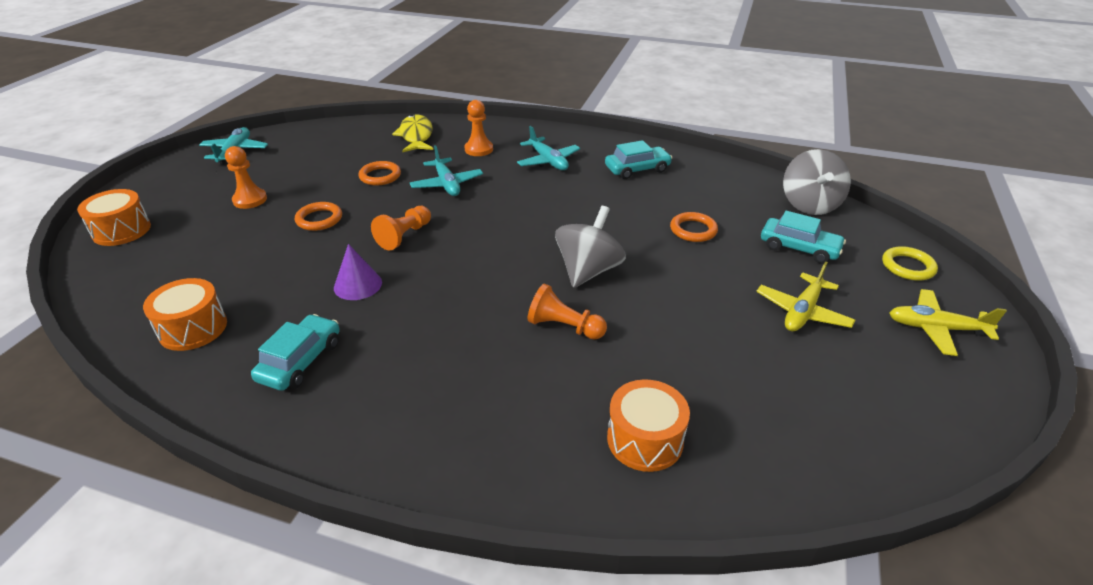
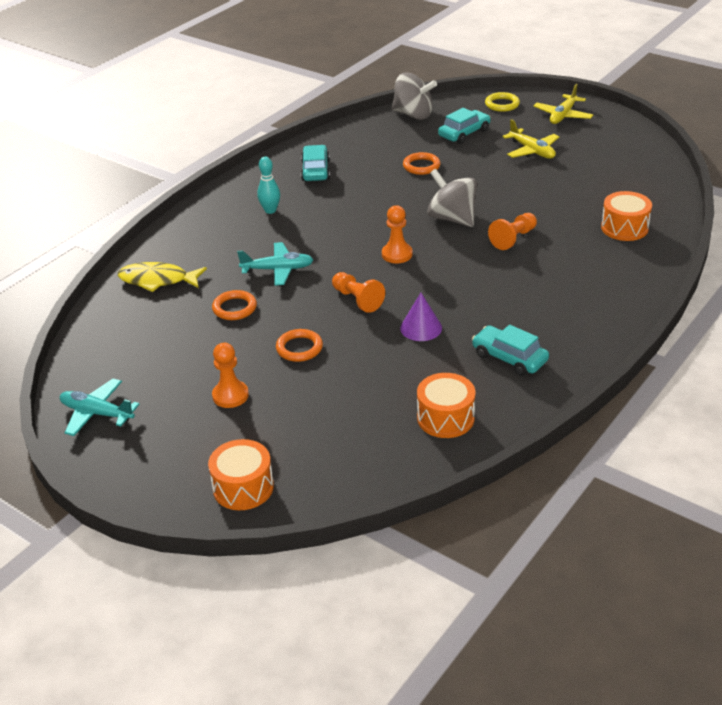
camera: 70 degrees left, 0 degrees up
orange pawn [465,100,493,156] -> orange pawn moved to [382,205,413,263]
turquoise plane [517,126,580,170] -> turquoise bowling pin [257,157,280,214]

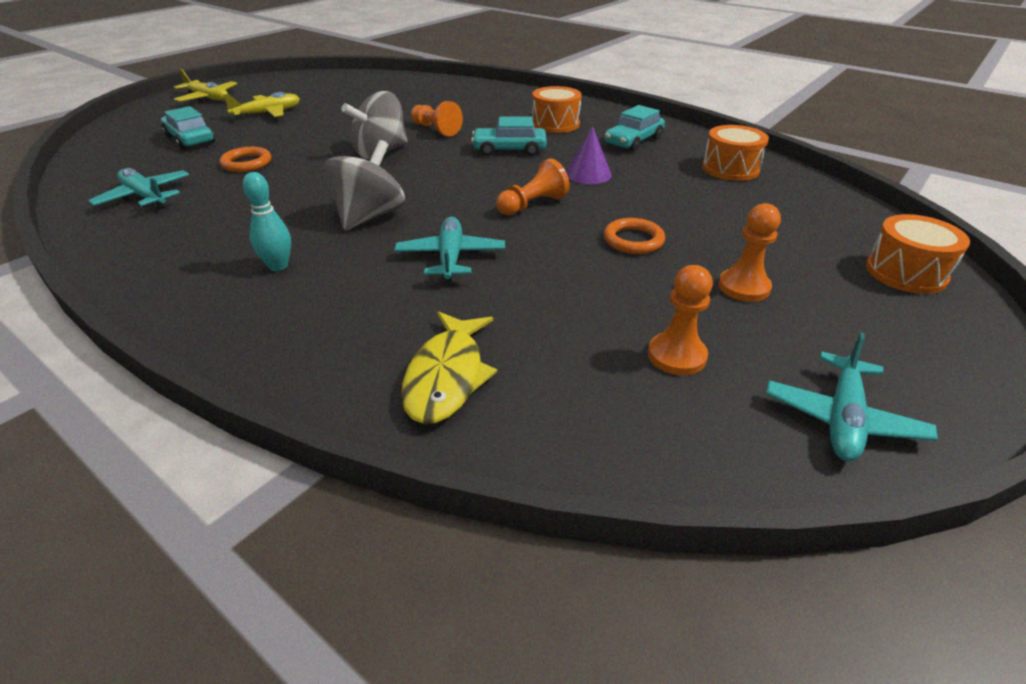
camera: 90 degrees left, 0 degrees up
orange ring [212,290,257,320] -> none
turquoise car [301,145,330,181] -> turquoise car moved to [471,117,547,156]
orange pawn [382,205,413,263] -> orange pawn moved to [648,265,713,375]
grey spinning top [392,72,437,120] -> grey spinning top moved to [324,140,405,231]
yellow ring [485,92,520,112] -> none
orange drum [601,191,652,241] -> orange drum moved to [532,86,582,133]
none -> turquoise plane [88,168,189,209]

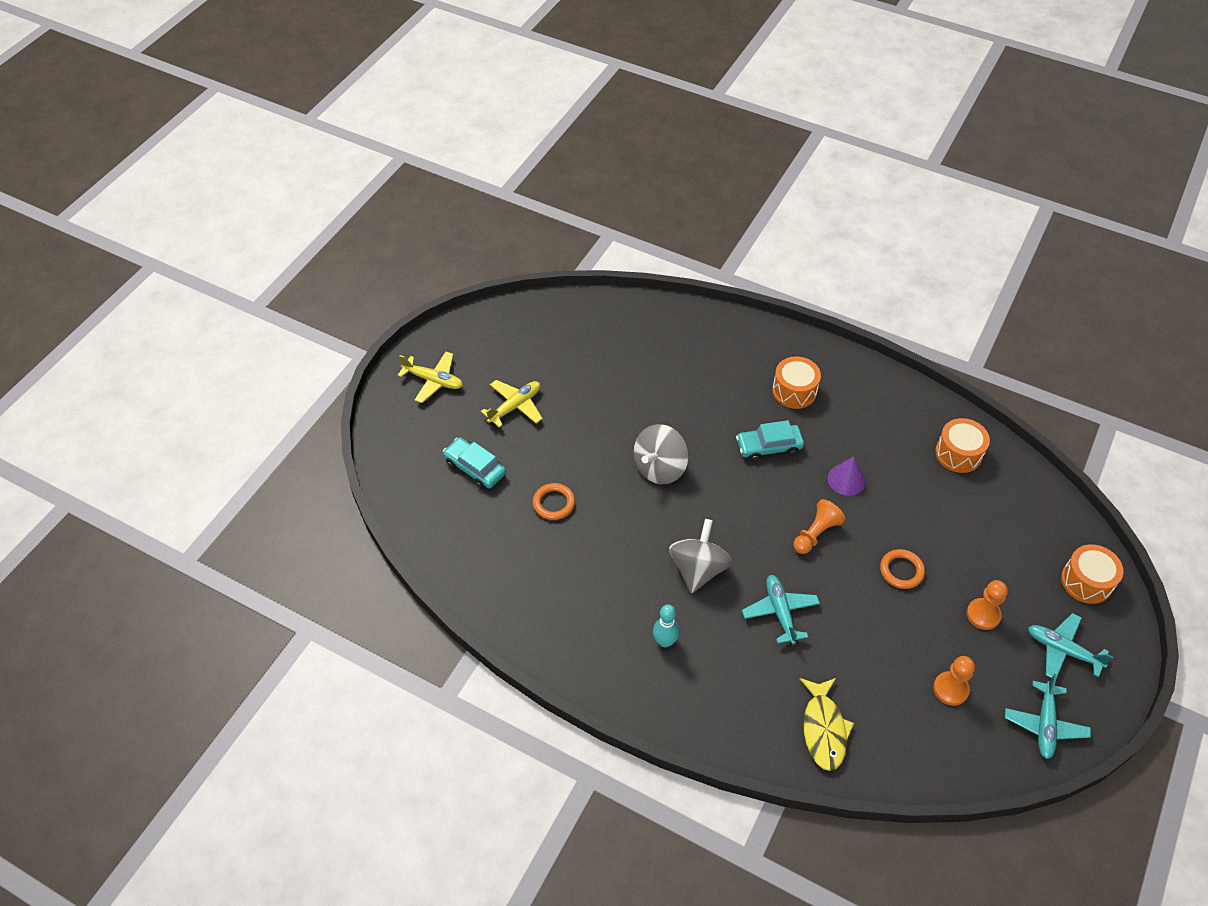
camera: 10 degrees left, 15 degrees up
turquoise plane [88,168,189,209] -> turquoise plane moved to [1028,613,1114,678]
orange pawn [411,101,463,136] -> none
turquoise car [604,105,665,152] -> none

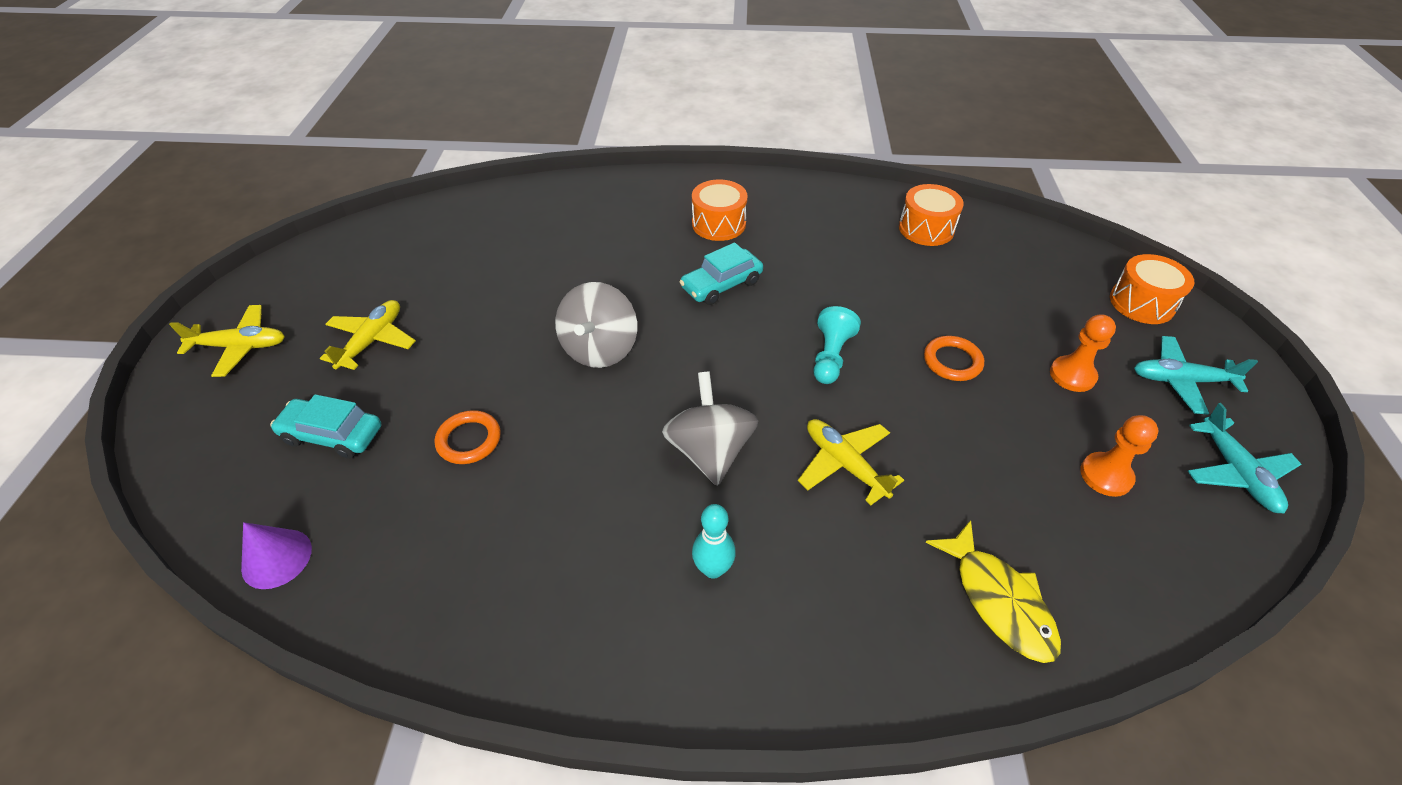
camera: 25 degrees left, 5 degrees down
turquoise plane [742,575,820,645] -> yellow plane [798,419,904,505]
orange pawn [794,499,845,554] -> turquoise pawn [814,306,861,384]
purple cone [828,456,866,496] -> purple cone moved to [241,522,312,589]

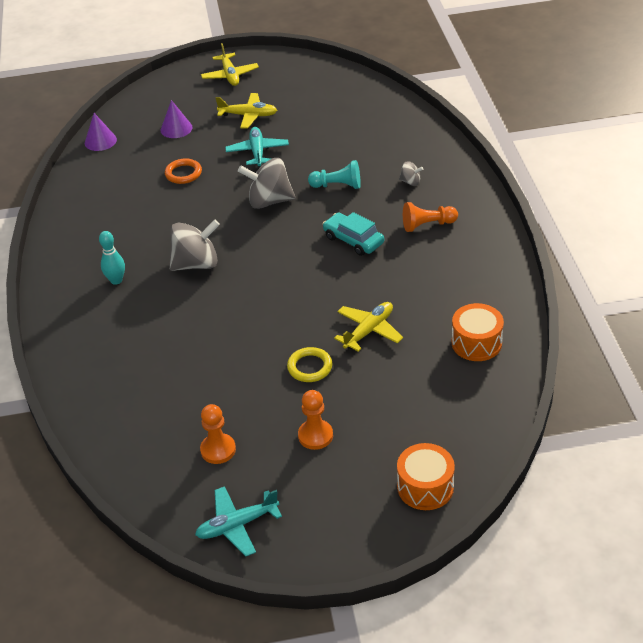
camera: 80 degrees right, 5 degrees down
turquoise car [270,394,381,459] -> purple cone [160,100,193,138]
orange drum [692,179,748,241] -> orange pawn [403,202,458,232]
yellow plane [798,419,904,505] -> yellow plane moved to [334,302,403,352]
turquoise pawn [814,306,861,384] -> turquoise pawn moved to [308,160,361,189]
orange ring [924,336,984,381] -> yellow ring [287,347,332,382]
yellow fish [925,520,1061,663] -> none
turquoise plane [1134,336,1258,415] -> turquoise plane moved to [225,127,289,167]
none -> grey spinning top [399,161,423,186]

